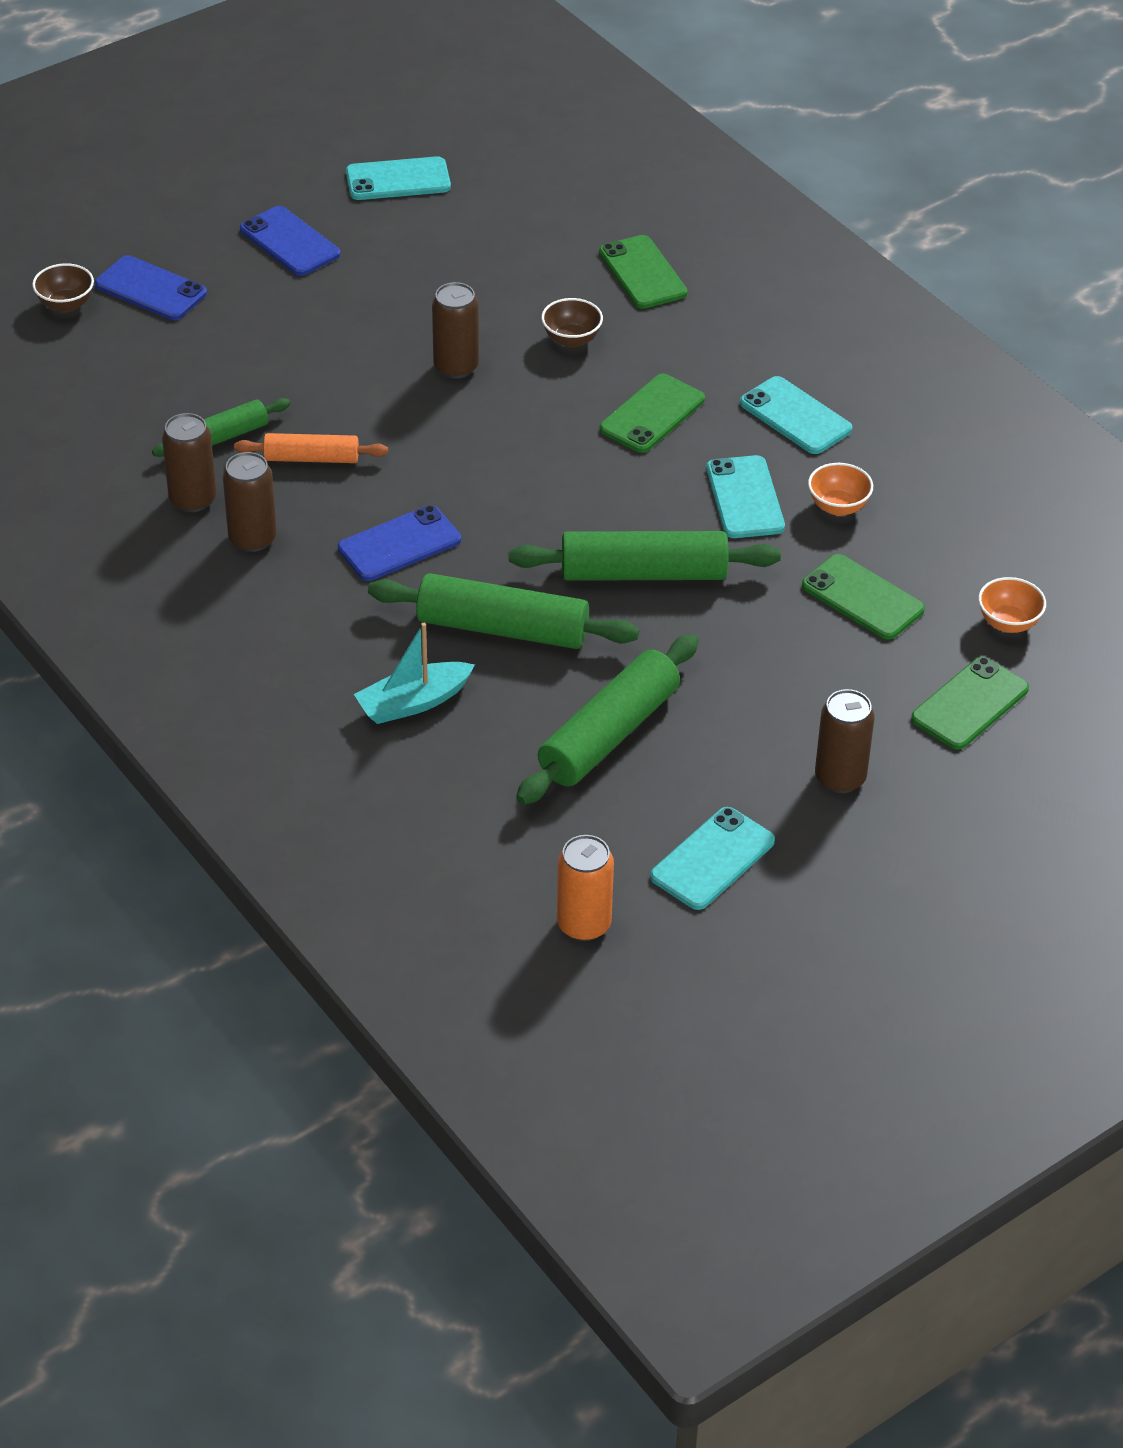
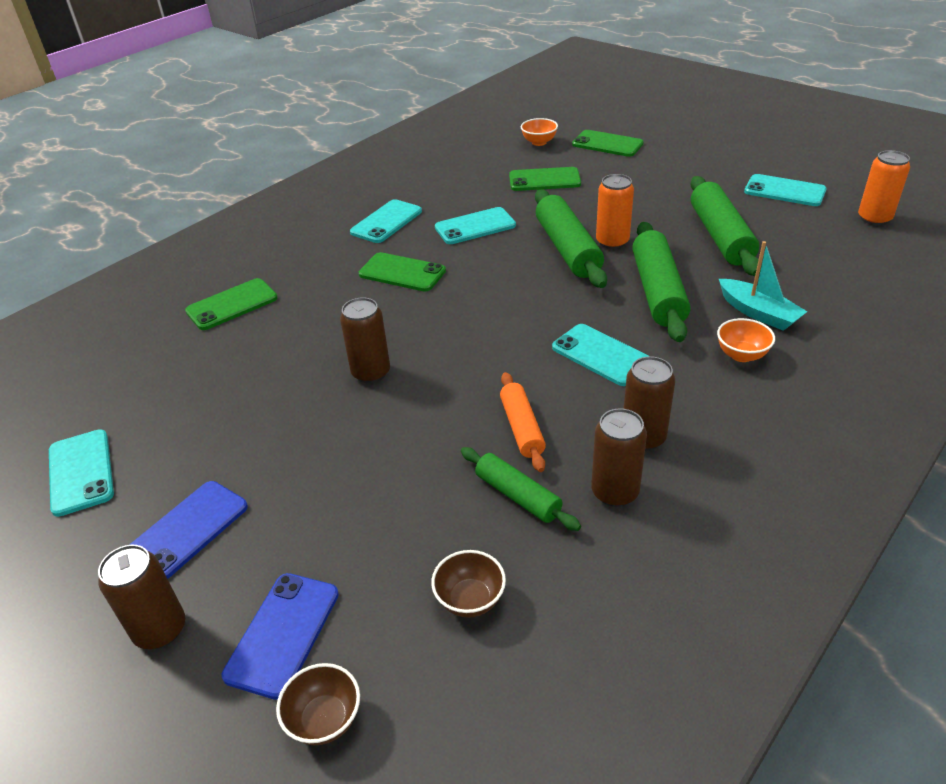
camera: 100 degrees left, 5 degrees down
blue phone [338,505,461,581] -> turquoise phone [552,324,649,386]
green rolling pin [516,634,699,805] -> green rolling pin turned 60 degrees clockwise [690,176,762,276]
brown bowl [541,298,603,348] -> brown bowl moved to [431,550,506,618]
green phone [802,554,925,639] -> green phone turned 60 degrees clockwise [509,167,581,191]
orange bowl [808,463,873,516] -> orange bowl moved to [717,318,775,362]
brown can [815,689,875,793] -> brown can moved to [98,545,185,649]
none -> orange can [596,174,634,249]

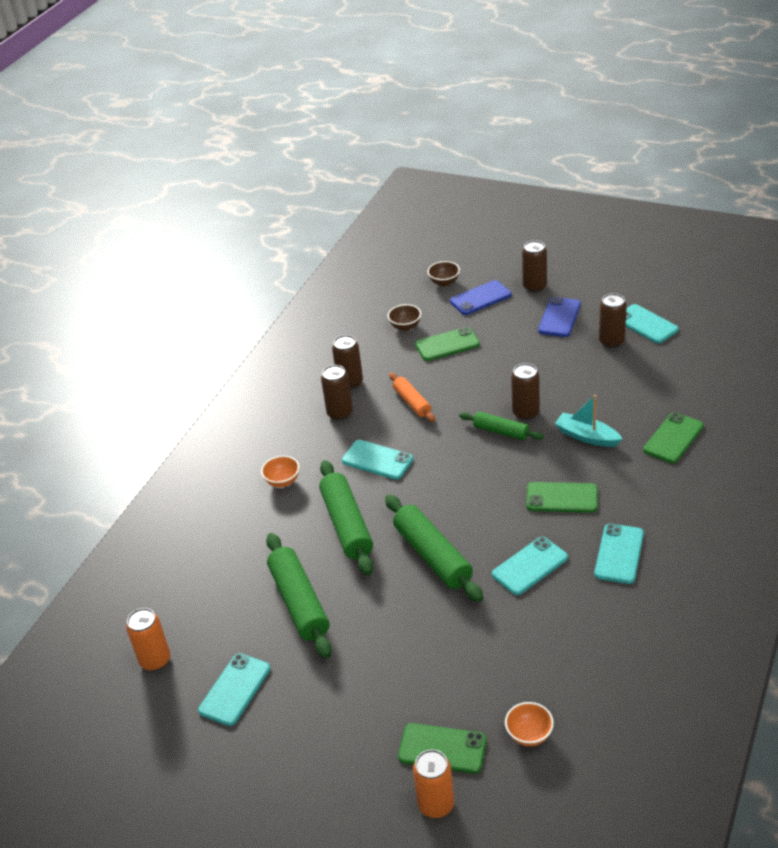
camera: 165 degrees right, 0 degrees up
blue phone [222,573,339,700] -> blue phone turned 60 degrees clockwise [450,280,511,315]
green rolling pin [461,447,581,531] -> green rolling pin moved to [459,412,544,440]
green phone [509,167,581,191] -> green phone moved to [415,327,480,361]
orange can [596,174,634,249] -> orange can moved to [413,749,454,818]
turquoise boat [719,241,808,331] -> turquoise boat moved to [554,395,622,447]
turquoise phone [744,174,827,206] -> turquoise phone turned 75 degrees counterclockwise [198,653,270,726]
none -> brown can [599,293,627,348]

